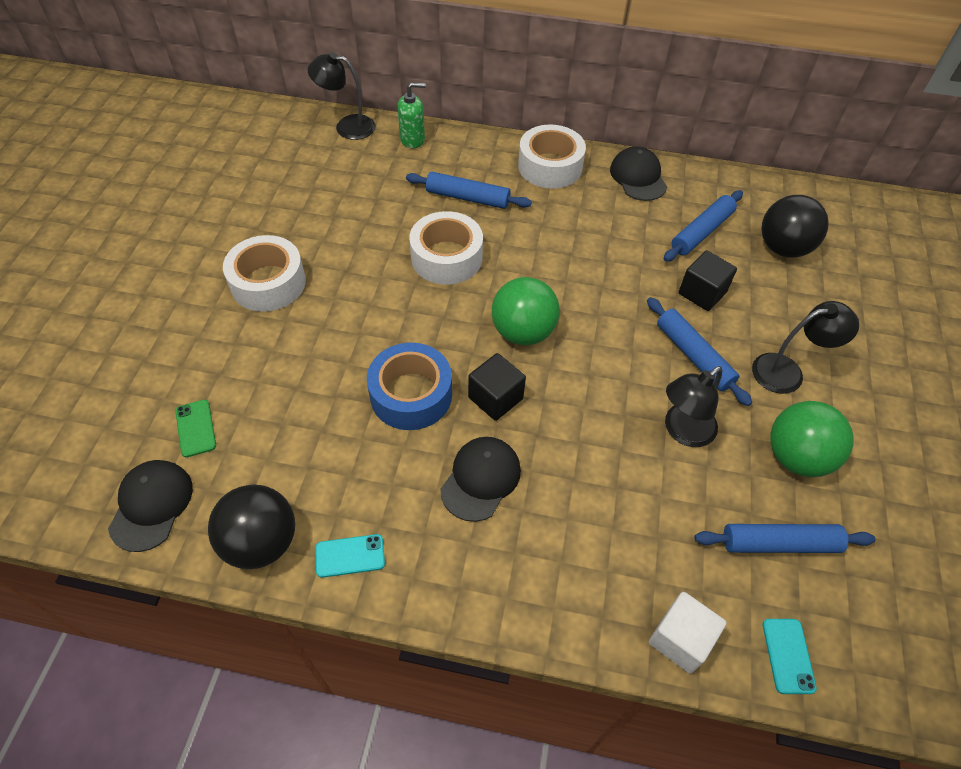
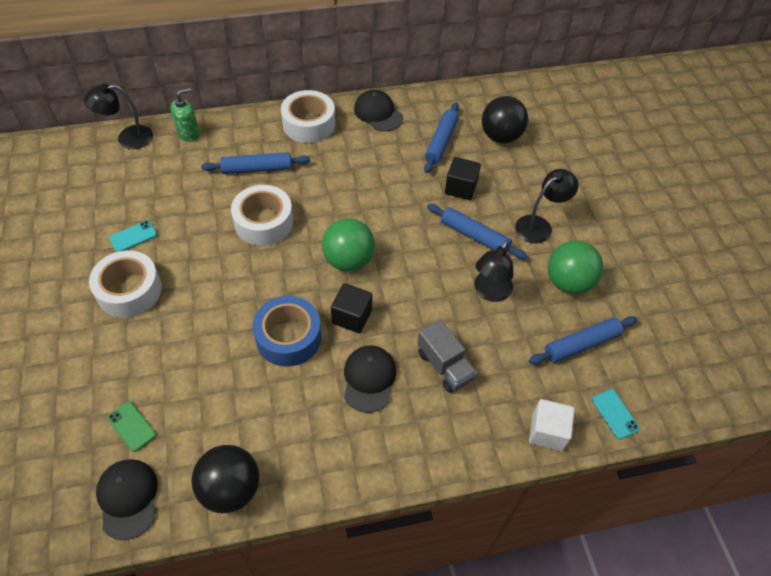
camera: 25 degrees left, 0 degrees up
turquoise phone [315,534,385,578] -> turquoise phone moved to [109,220,157,252]
none -> grey truck [417,319,477,393]

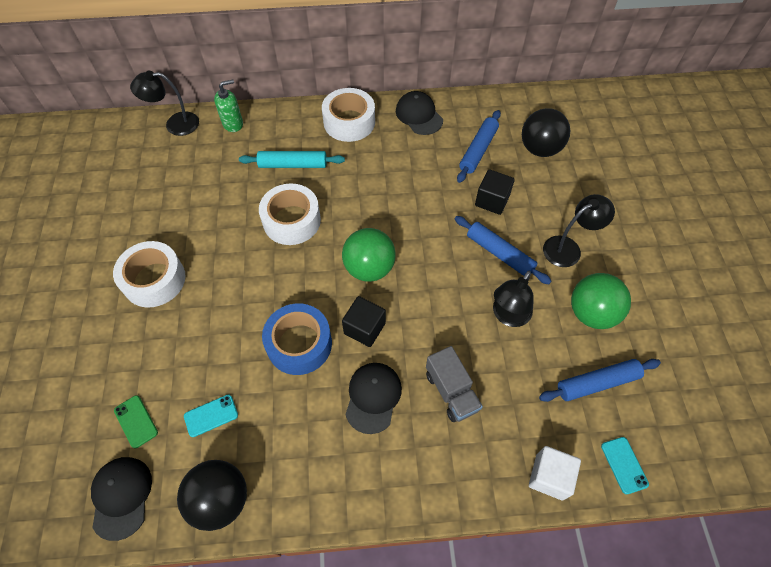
camera: 10 degrees right, 5 degrees up
turquoise phone [109,220,157,252] -> turquoise phone moved to [184,395,238,437]
blue rolling pin [201,152,310,174] -> turquoise rolling pin [239,151,345,168]

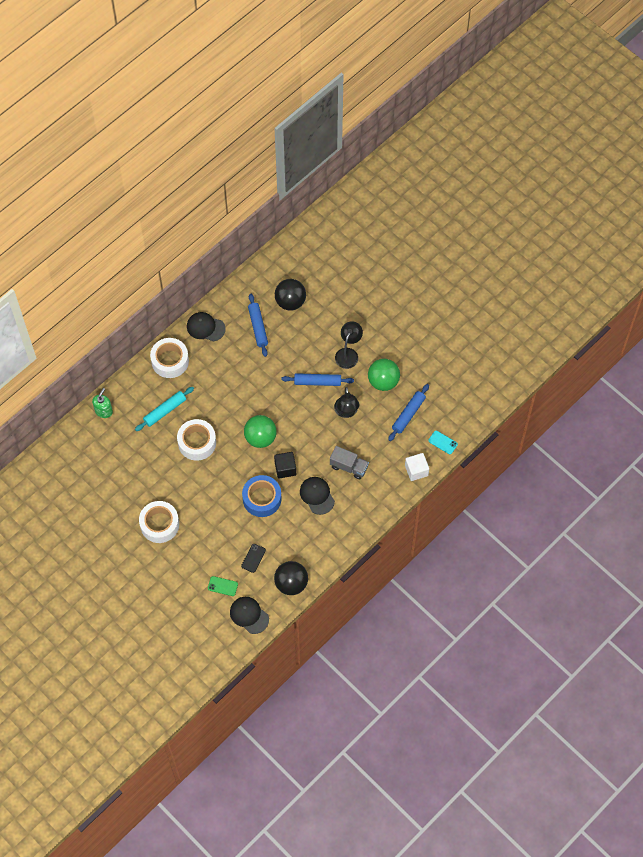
camera: 40 degrees left, 5 degrees up
black lamp [130,71,199,136] -> none
turquoise phone [184,395,238,437] -> black phone [241,544,266,573]
black cube [475,169,515,215] -> none

